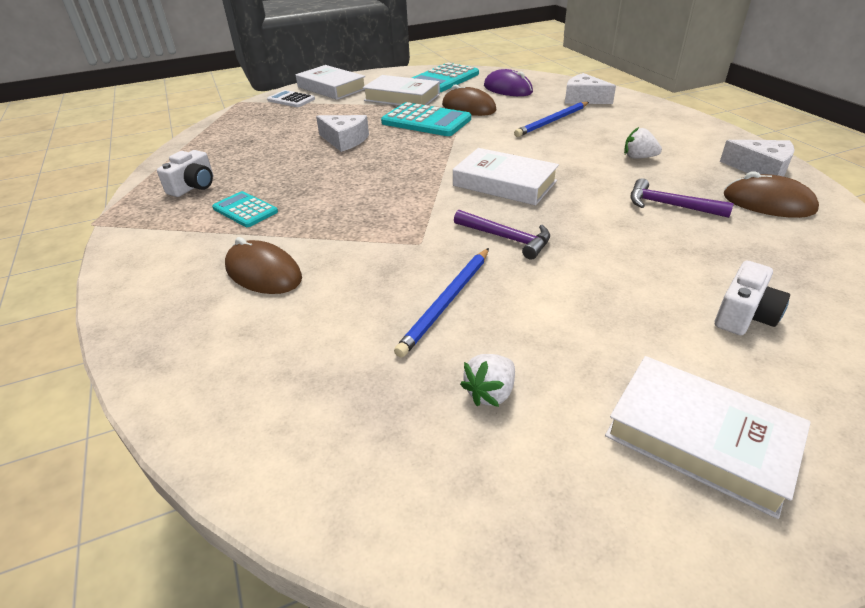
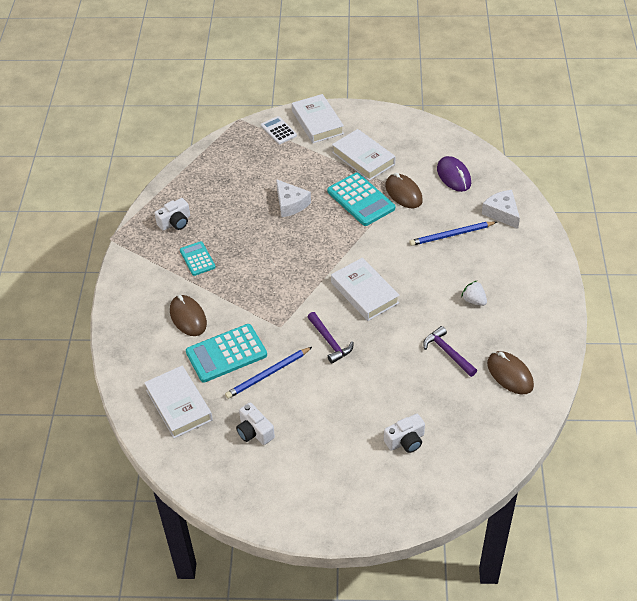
camera: 25 degrees right, 10 degrees up
turquoise calculator [412,63,479,92] -> turquoise calculator moved to [186,324,267,382]
white strawberry [460,354,515,407] -> white camera [236,402,275,445]
white book [605,356,811,519] -> white book moved to [144,366,213,438]
white cheese [720,140,794,177] -> none

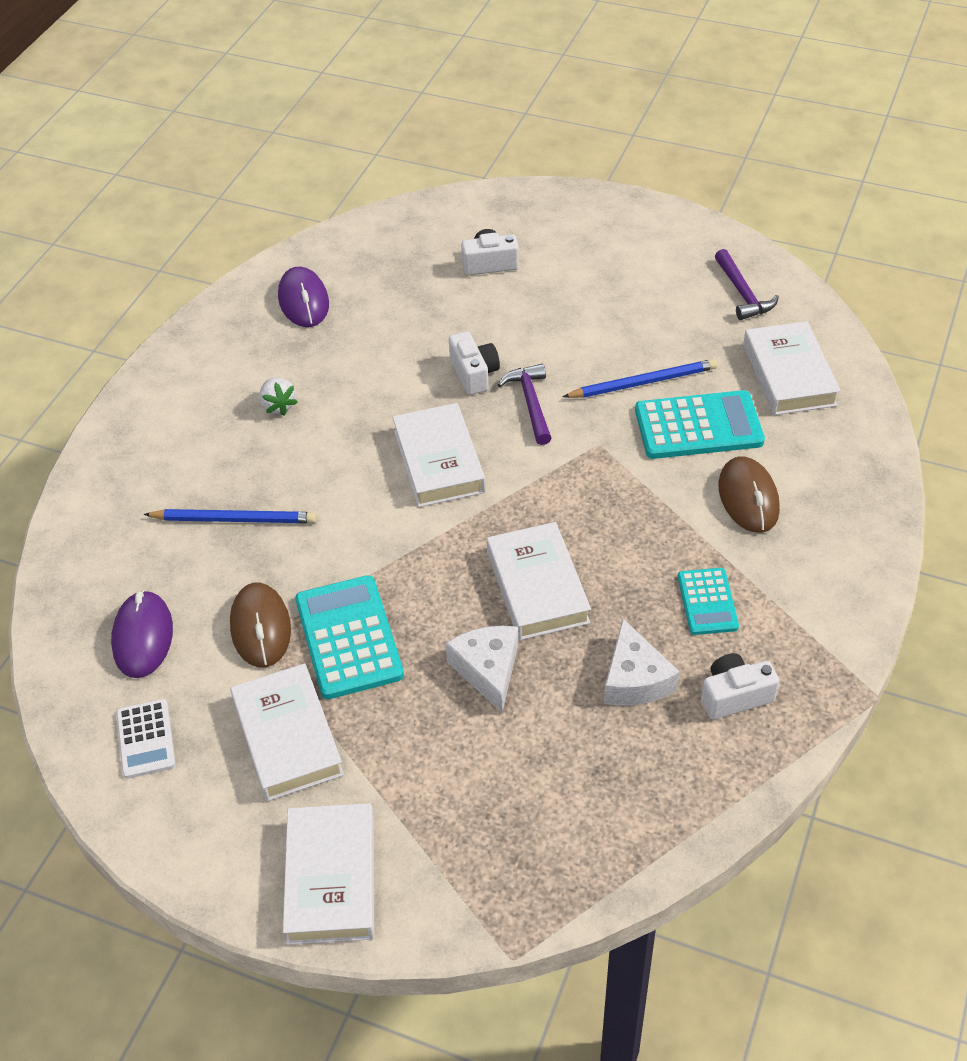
camera: 160 degrees left, 0 degrees up
white camera [236,402,275,445] -> white camera moved to [449,331,500,395]
white calculator [261,116,297,144] -> white calculator moved to [116,699,176,779]
purple hammer [423,326,477,377] -> purple hammer moved to [715,249,779,320]
white cheese [482,190,520,229] -> white cheese moved to [604,619,680,706]
brown mouse [487,351,534,394] -> purple mouse [278,267,329,327]
none -> white book [487,522,591,640]

